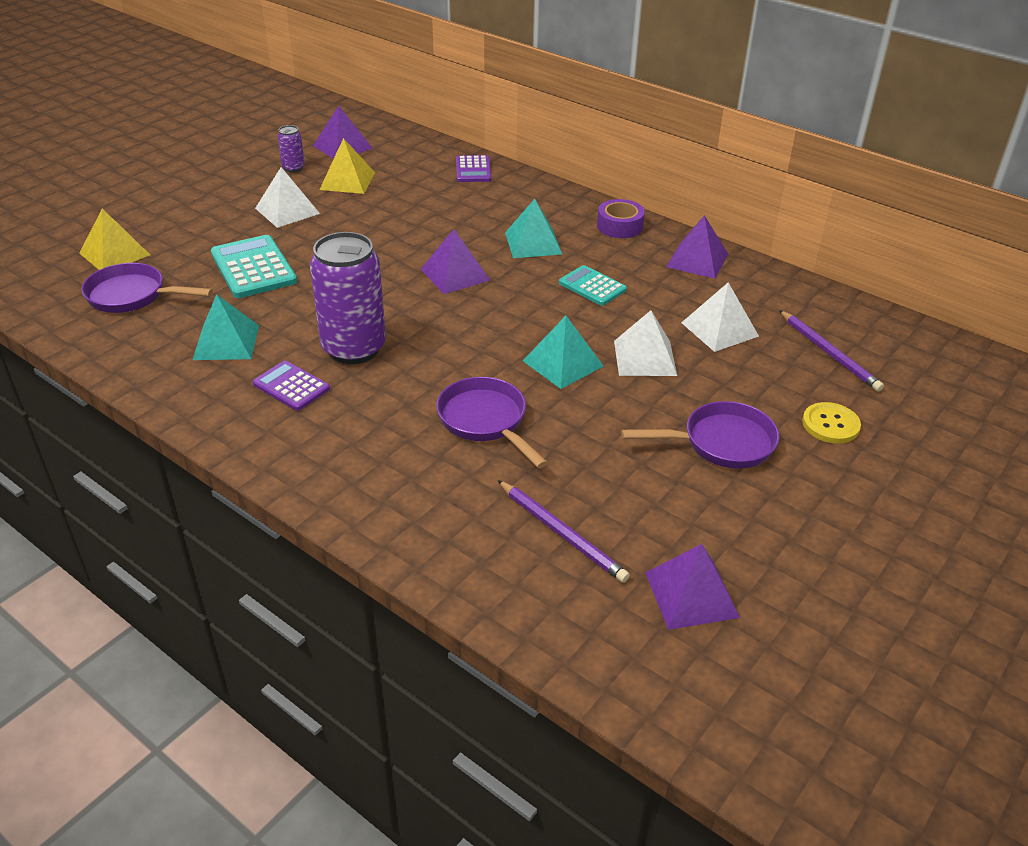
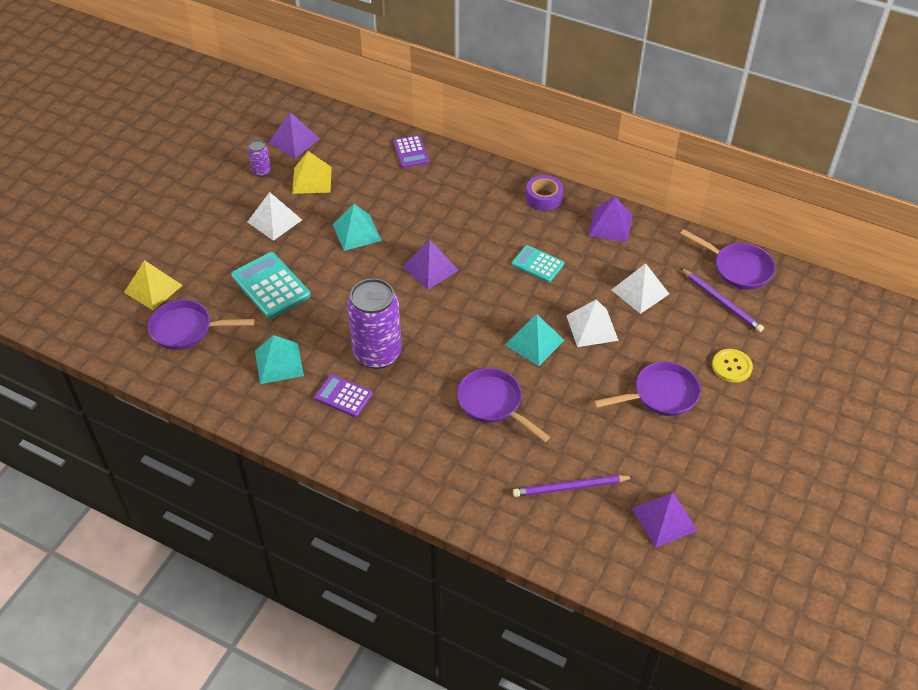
camera: 10 degrees left, 10 degrees up
purple pencil [497,480,630,583] -> purple pencil turned 135 degrees clockwise [513,475,633,497]
turquoise pyramid [505,199,562,258] -> turquoise pyramid moved to [333,204,382,251]
none -> purple pan [680,229,775,290]

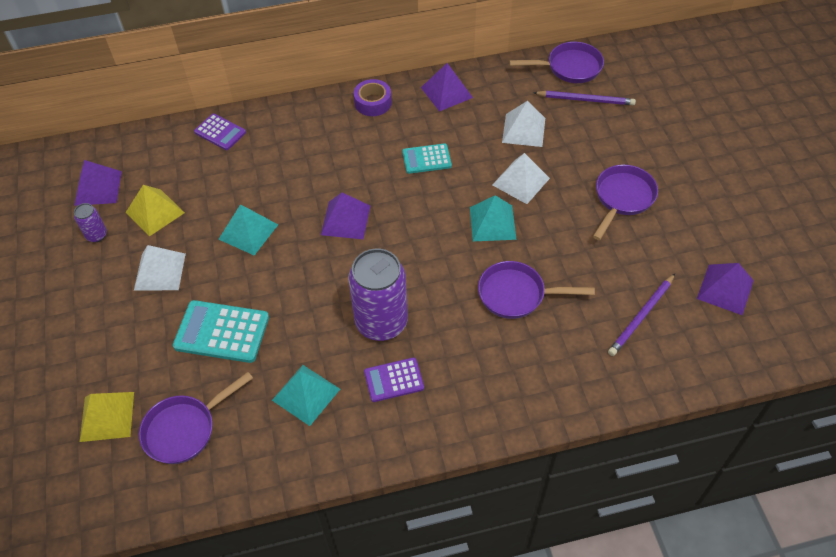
camera: 40 degrees left, 5 degrees up
yellow button [712,349,753,383] -> none

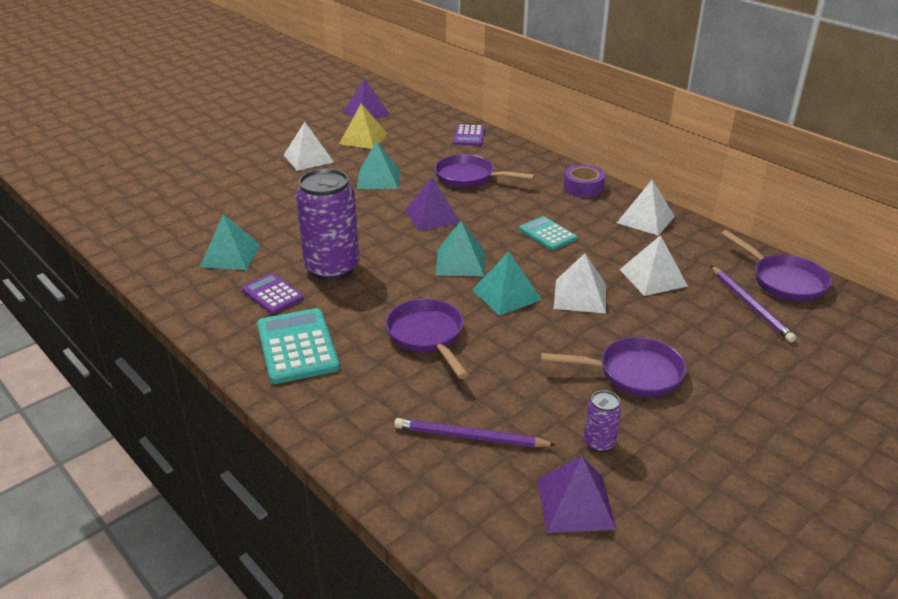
camera: 60 degrees right, 20 degrees down
purple can [74,203,107,242] -> purple can moved to [584,390,621,452]
yellow pyramid [80,392,134,442] -> none
purple pan [139,372,253,464] -> purple pan moved to [434,154,535,188]
turquoise calculator [173,300,269,363] -> turquoise calculator moved to [257,308,340,384]
purple pyramid [421,63,473,112] -> white pyramid [617,180,675,236]
none -> turquoise pyramid [436,221,485,276]

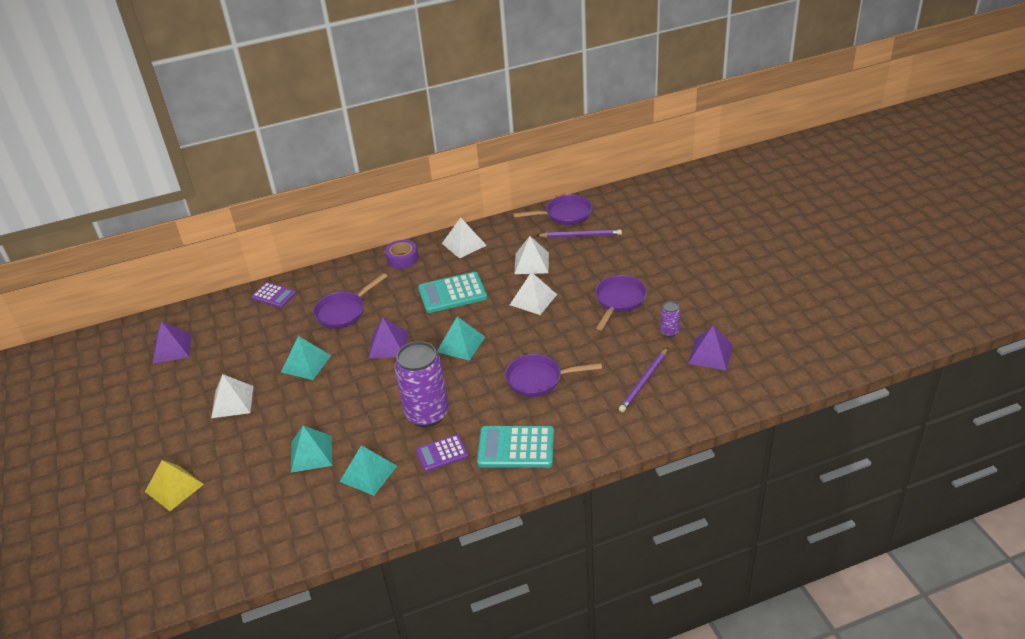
camera: 65 degrees left, 5 degrees up
yellow pyramid [339,103,388,149] -> yellow pyramid moved to [145,460,204,511]
turquoise pyramid [472,252,542,316] -> turquoise pyramid moved to [291,426,332,473]
turquoise calculator [519,216,577,250] -> turquoise calculator [418,272,487,313], size x1.61

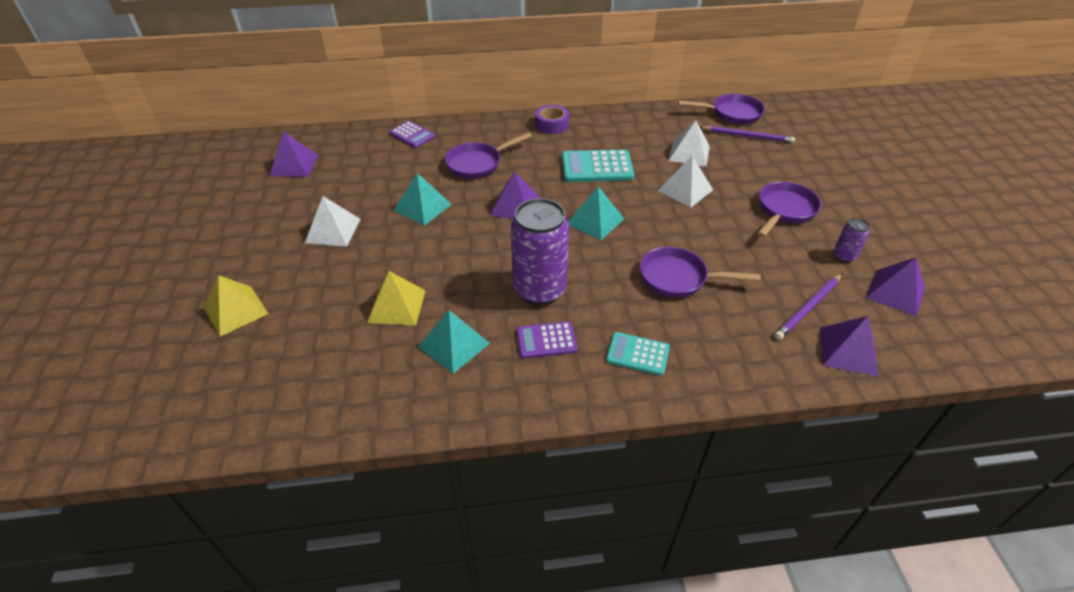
camera: 10 degrees right, 5 degrees up
turquoise pyramid [291,426,332,473] -> yellow pyramid [367,271,426,326]
white pyramid [442,218,487,259] -> none
turquoise calculator [477,426,554,468] -> turquoise calculator [606,332,670,376], size x0.62
none -> purple pyramid [820,316,879,377]

